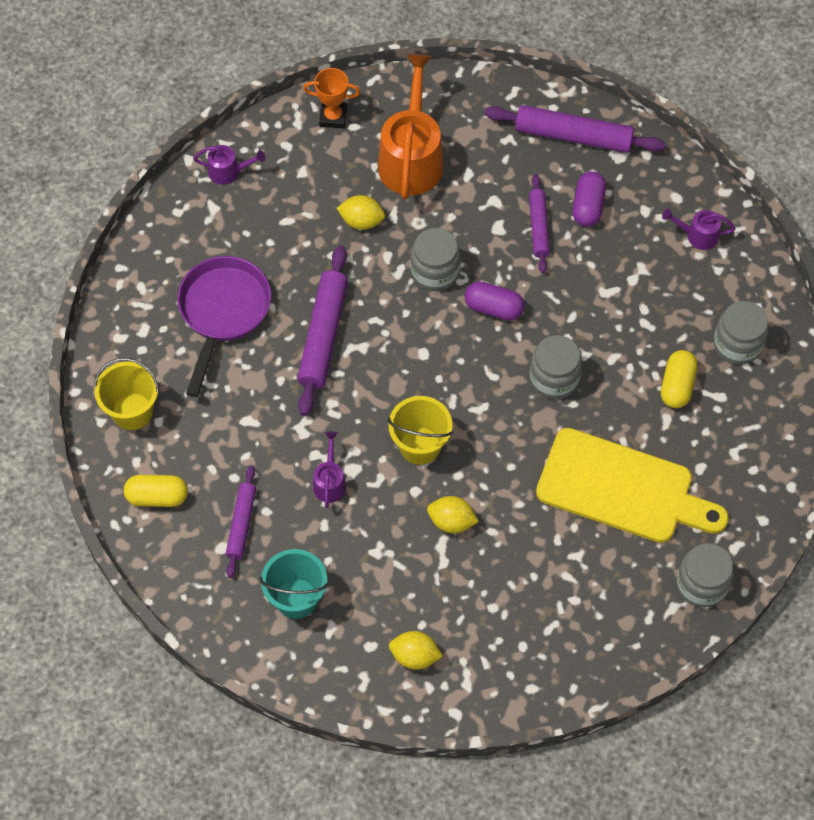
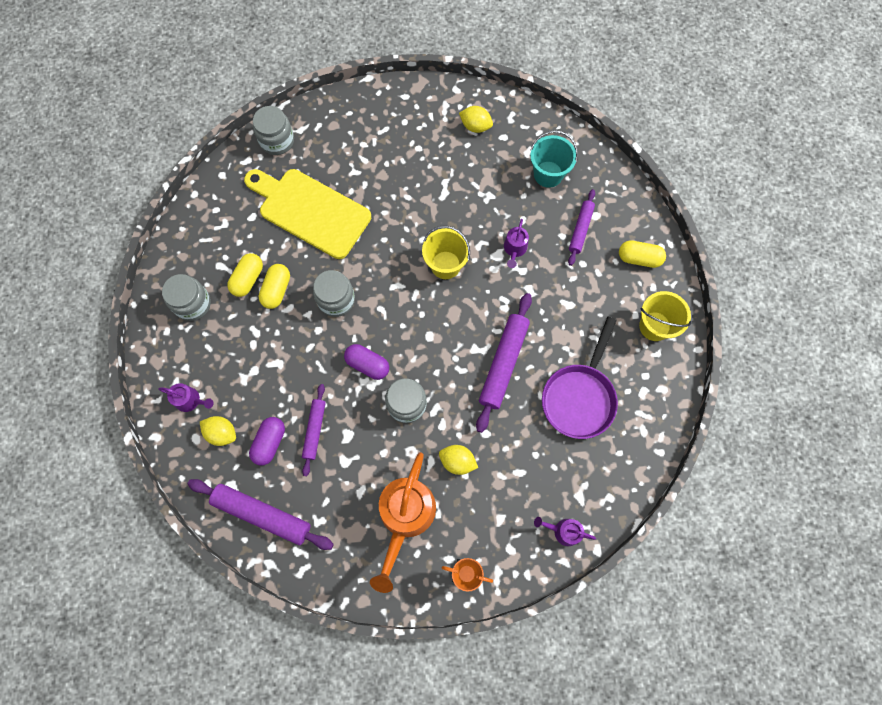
camera: 170 degrees left, 10 degrees up
yellow lemon [427,496,479,533] -> yellow lemon moved to [200,416,236,446]
none -> yellow capsule [259,264,290,309]

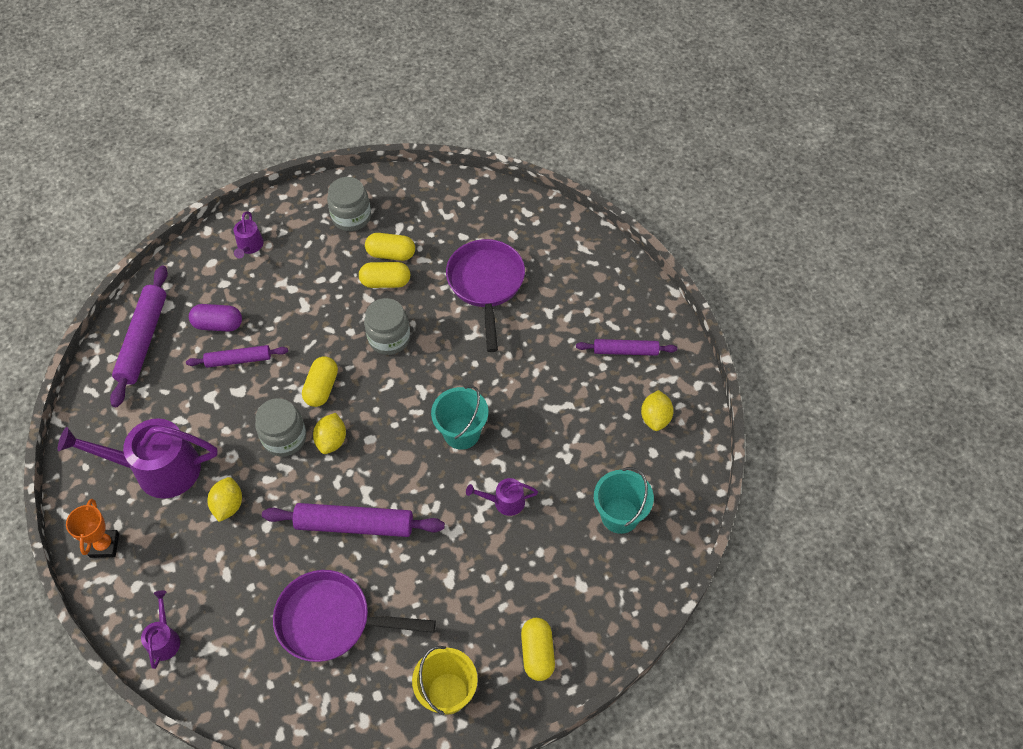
camera: 75 degrees right, 15 degrees down
yellow lemon [200,416,236,446] -> yellow lemon moved to [313,413,346,454]
yellow cutting board [244,169,371,259] -> purple pan [446,239,525,352]
grey jar [253,106,294,155] -> none
purple capsule [344,344,389,380] -> yellow capsule [302,356,338,407]
orange watering can [370,452,436,593] -> purple watering can [58,418,218,499]
yellow bucket [422,226,470,279] -> turquoise bucket [431,385,488,450]
purple rolling pin [568,189,595,266] -> purple rolling pin moved to [576,339,677,356]

